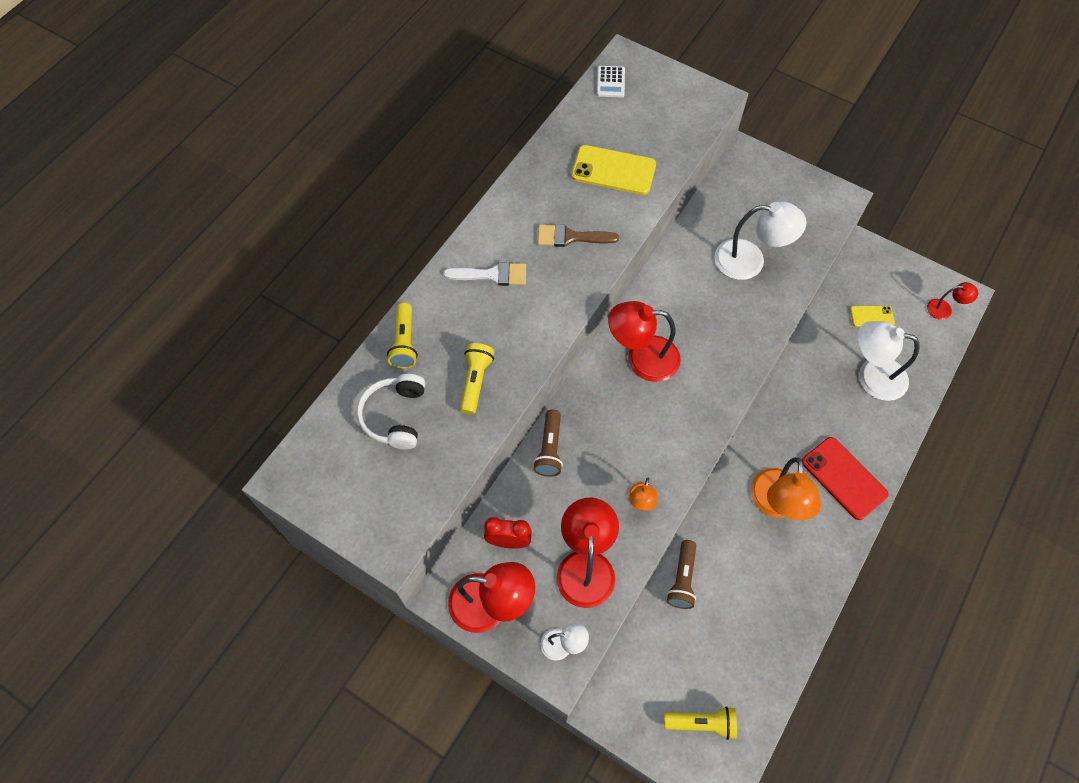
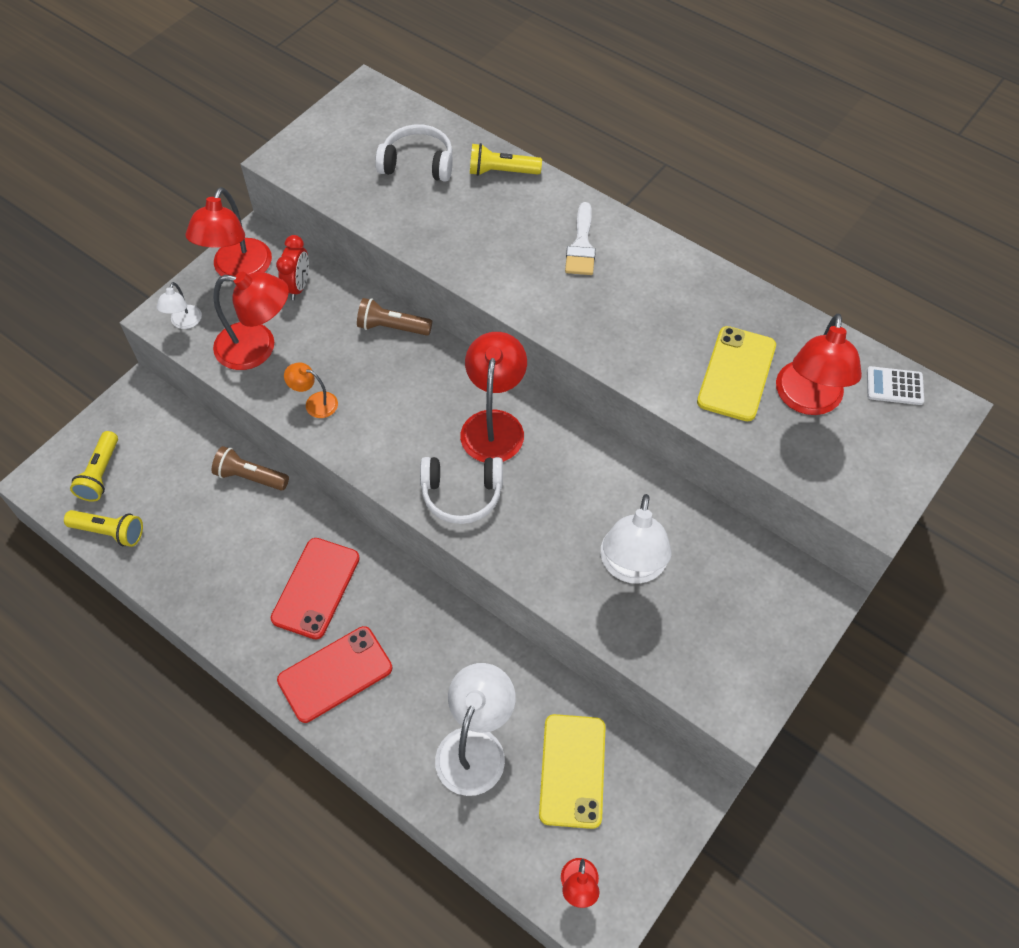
camera: 95 degrees right, 5 degrees down
yellow flashlight [460,343,494,415] -> yellow flashlight moved to [64,510,143,547]
brown brush [538,224,619,247] -> none
orange lamp [750,457,821,520] -> red phone [271,538,360,639]
yellow phone [850,306,895,327] -> yellow phone [539,714,606,829], size x1.80
none -> white headphones [420,457,503,524]
none -> red lamp [776,314,862,415]

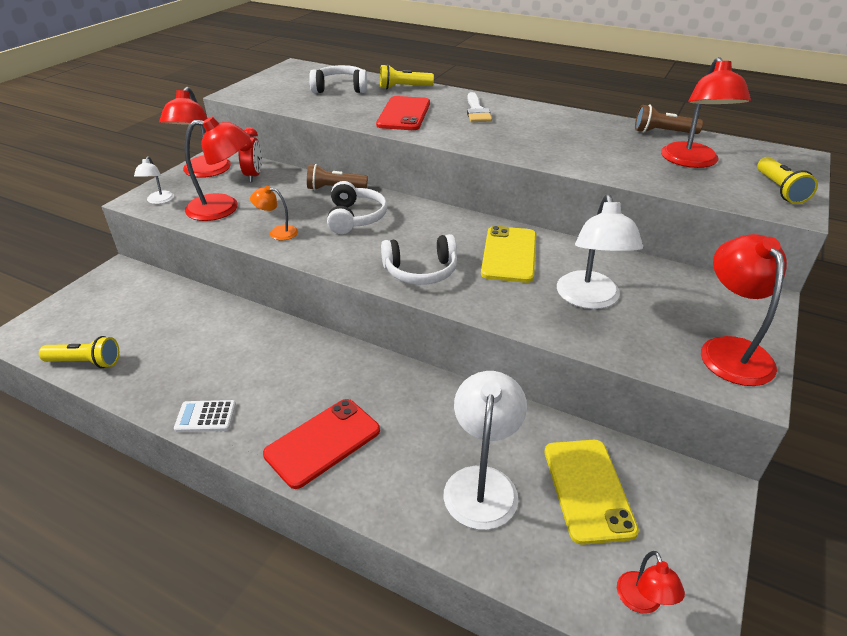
camera: 10 degrees left, 20 degrees down
yellow flashlight [70,431,118,502] -> yellow flashlight moved to [757,157,818,204]
brown flashlight [212,446,289,491] -> brown flashlight moved to [635,105,703,134]
red phone [271,538,360,639] -> red phone moved to [376,96,430,130]
red lamp [460,332,527,462] -> red lamp moved to [701,234,787,386]
yellow phone [697,326,776,421] -> yellow phone moved to [481,226,536,283]
white calculator [867,366,924,405] -> white calculator moved to [174,400,236,432]
none -> white headphones [327,181,387,234]

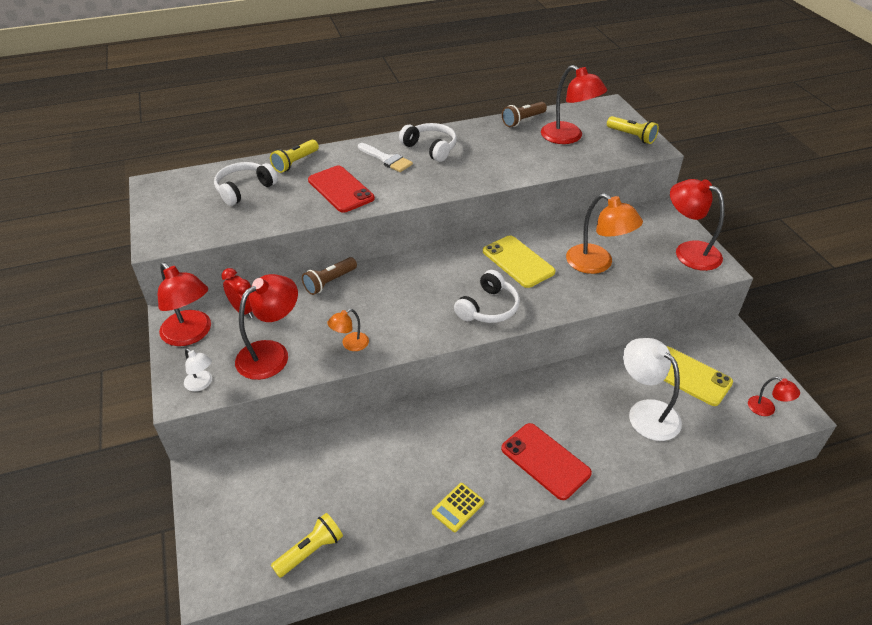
camera: 45 degrees left, 5 degrees up
white calculator [174,400,236,432] -> yellow calculator [432,483,484,532]
red phone [263,399,380,489] -> red phone turned 45 degrees counterclockwise [501,423,592,500]
white headphones [327,181,387,234] -> white headphones moved to [399,123,457,162]
white lamp [557,195,643,309] -> orange lamp [566,194,643,274]

